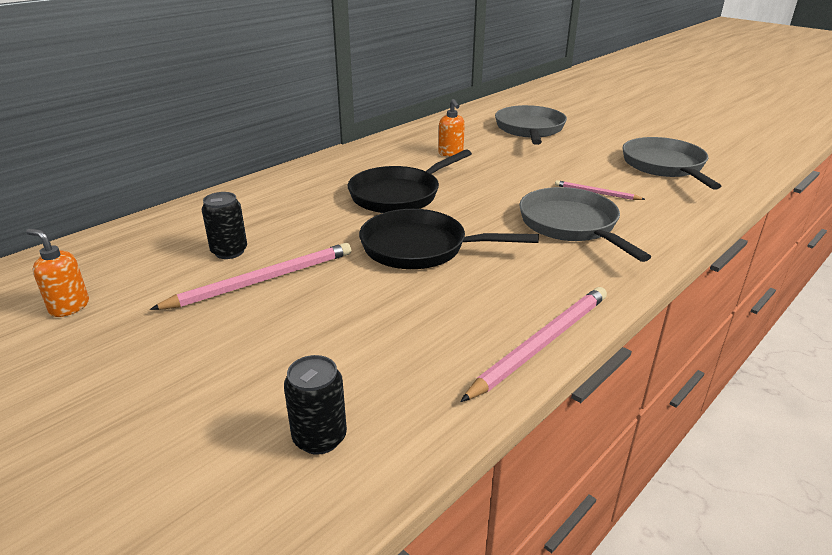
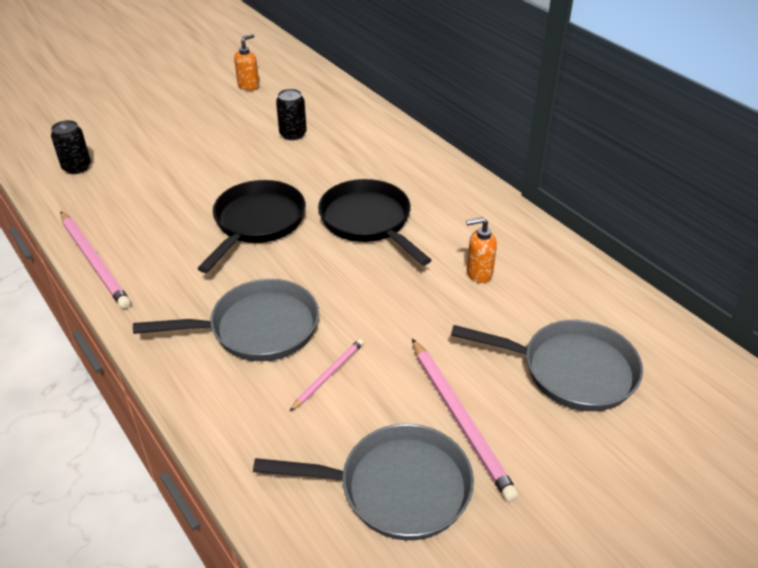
camera: 100 degrees right, 10 degrees up
pink pencil [150,243,351,310] -> pink pencil moved to [412,339,519,502]

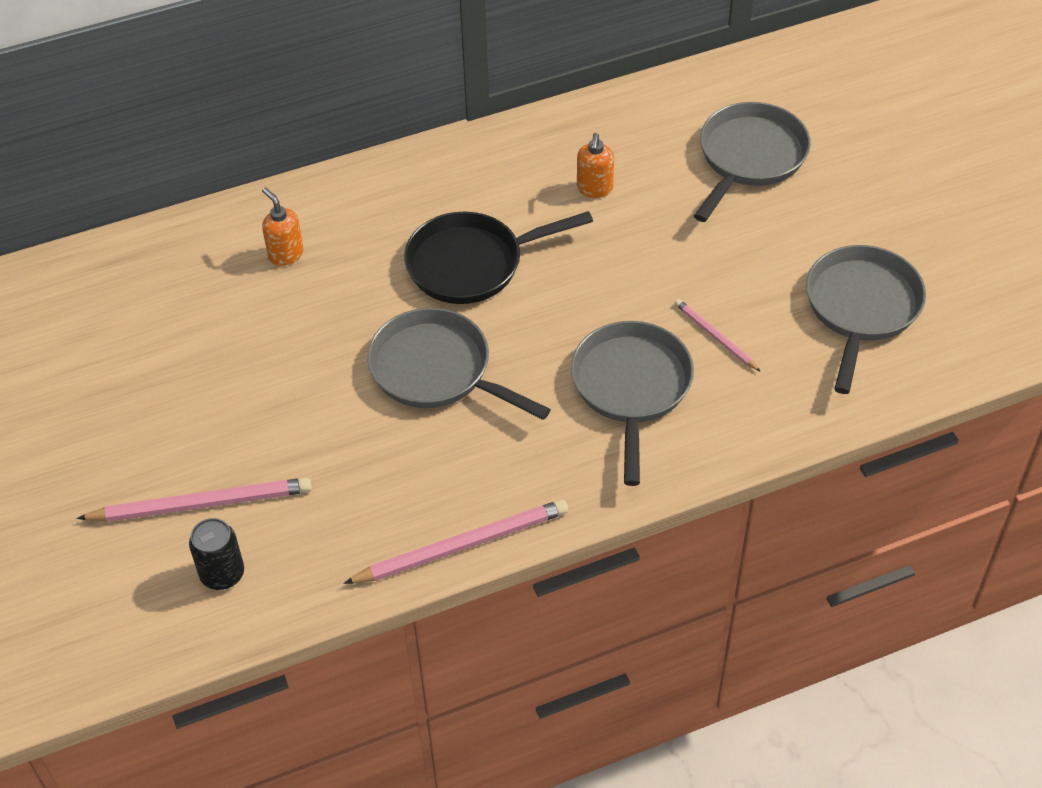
camera: 75 degrees left, 10 degrees up
black pan [197,180,306,273] -> grey pan [367,308,551,420]
orange soap dispenser [234,34,259,91] -> orange soap dispenser moved to [262,187,304,266]
black can [276,89,307,140] -> none
pink pencil [412,339,519,502] -> pink pencil moved to [77,477,312,522]

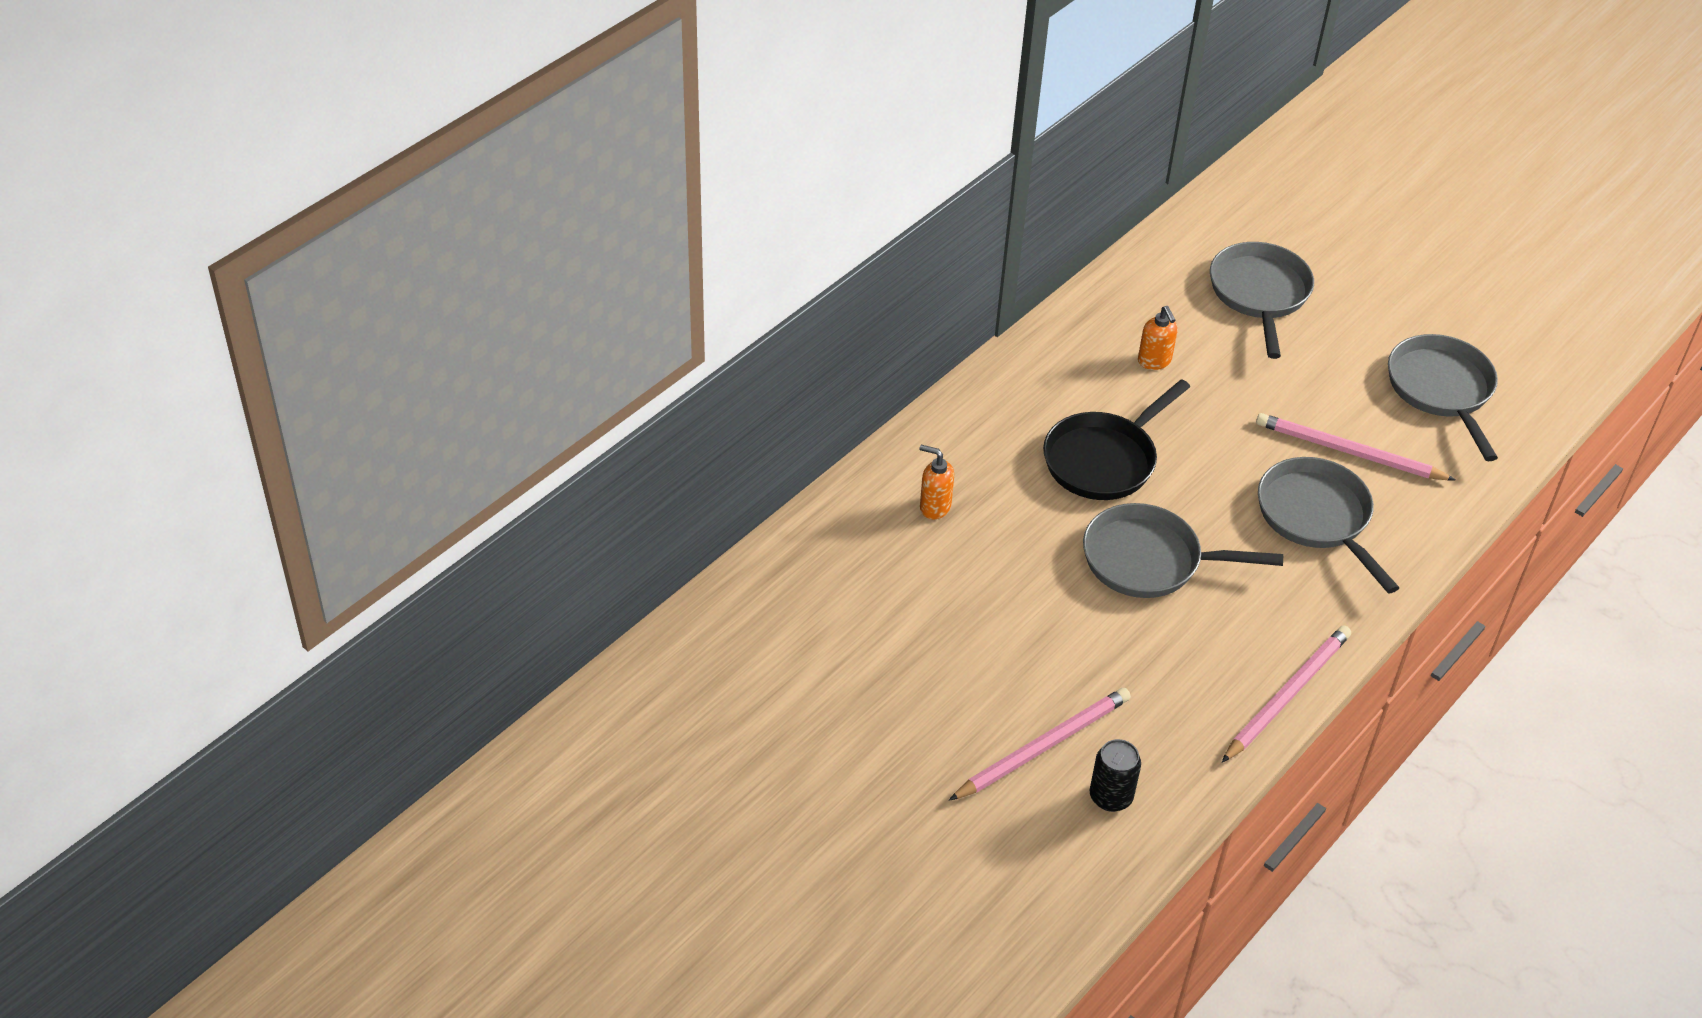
camera: 30 degrees left, 5 degrees down
pink pencil [675,299,761,372] -> pink pencil [1256,413,1455,480], size x1.81

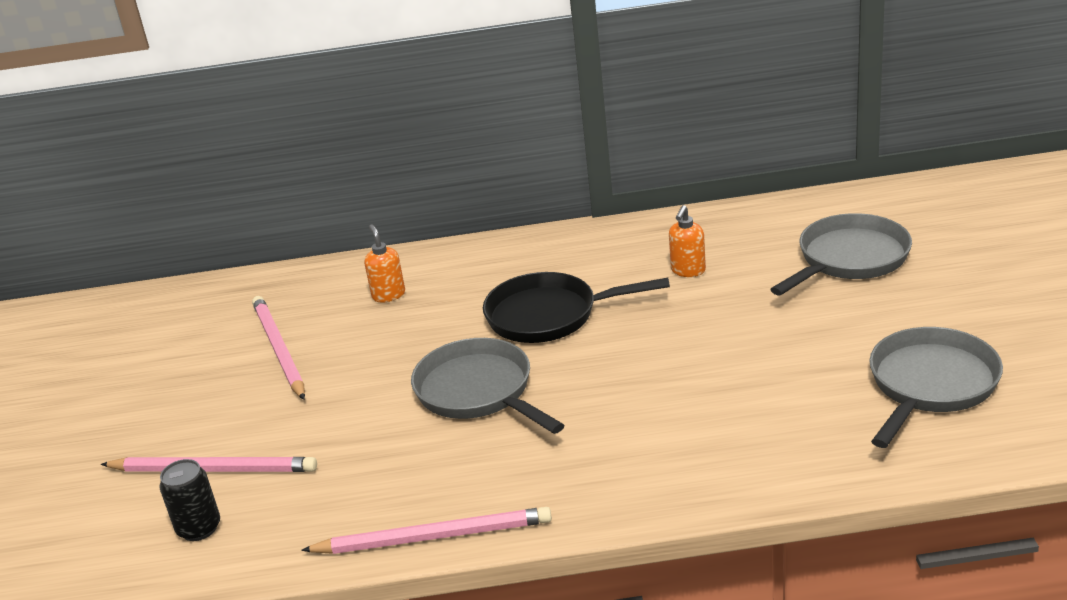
camera: 50 degrees right, 15 degrees down
pink pencil [1256,413,1455,480] -> pink pencil moved to [252,296,305,400]
grey pan [1258,457,1399,593] -> none

